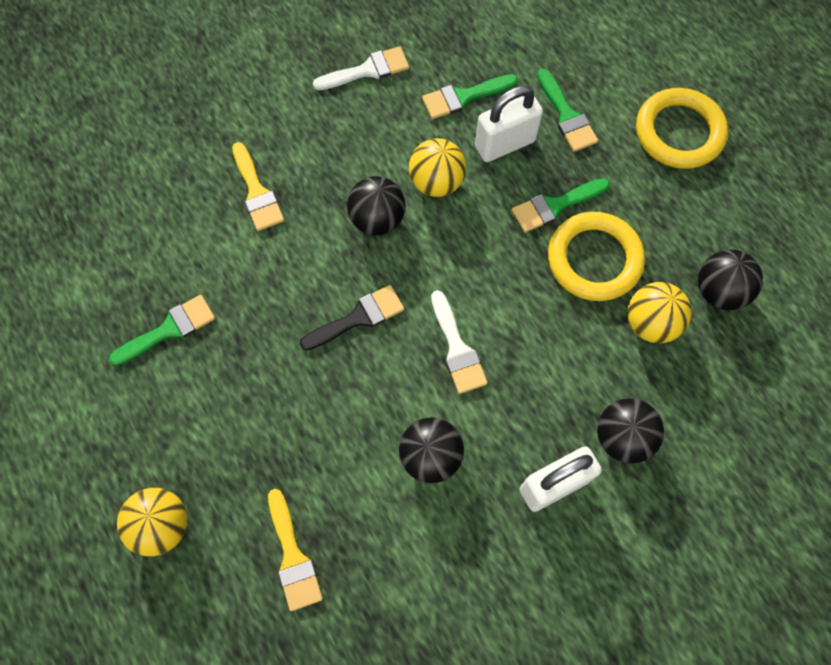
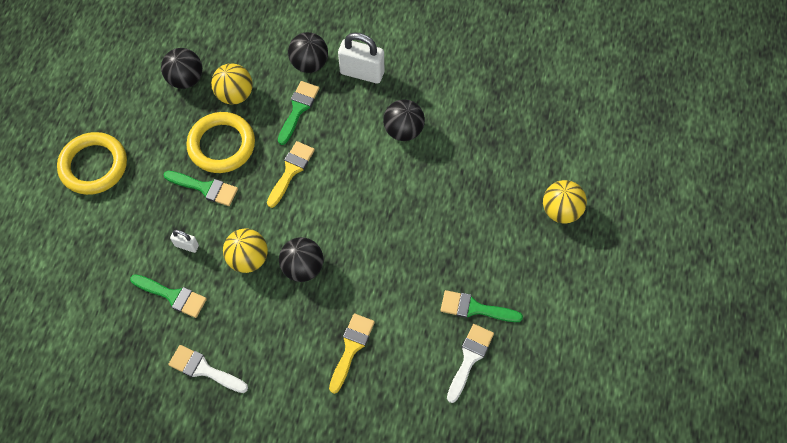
camera: 135 degrees left, 5 degrees down
yellow brush [268,489,323,611] -> yellow brush moved to [267,141,315,208]
black brush [300,285,404,350] -> none
white brush [431,290,488,394] -> white brush moved to [447,324,494,403]
white padlock [475,86,543,162] -> white padlock [170,230,199,253], size x0.51
green brush [537,69,598,152] -> green brush moved to [278,81,319,145]

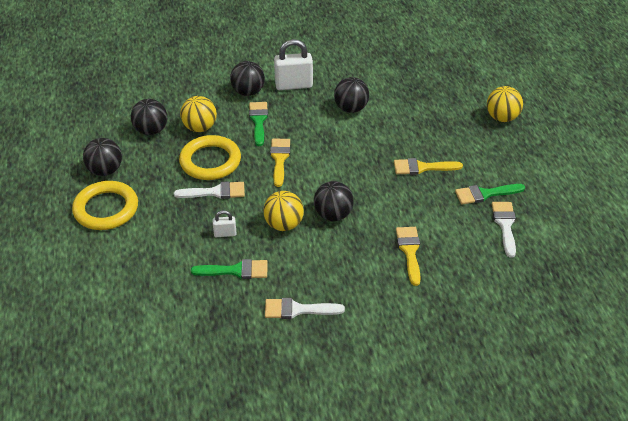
camera: 25 degrees left, 20 degrees down
green brush [164,171,238,206] -> white brush [174,181,245,199]
none -> black ball [83,138,122,176]
none -> yellow brush [394,158,463,175]

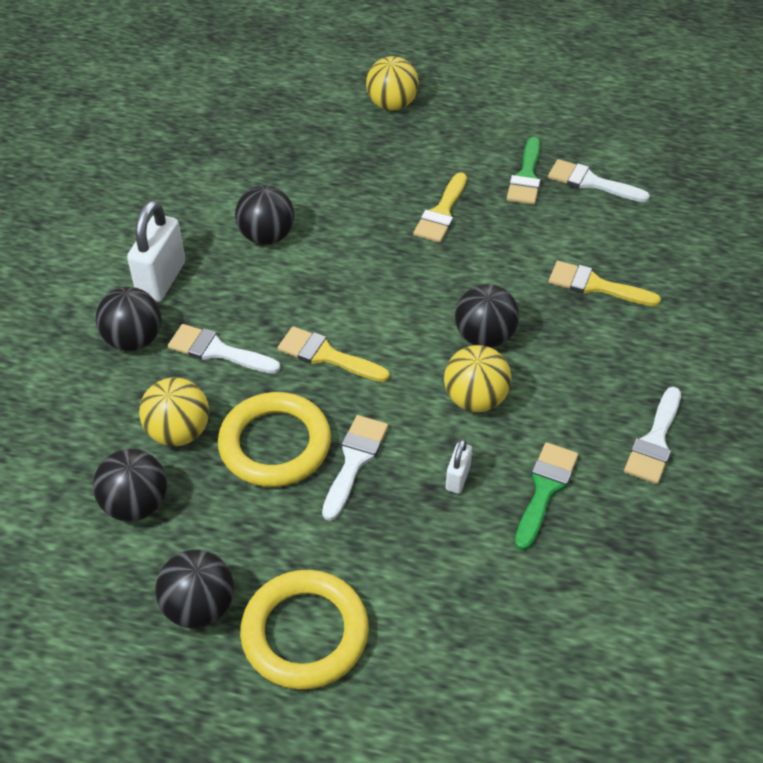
camera: 65 degrees left, 5 degrees up
green brush [249,102,268,146] -> white brush [168,324,280,374]

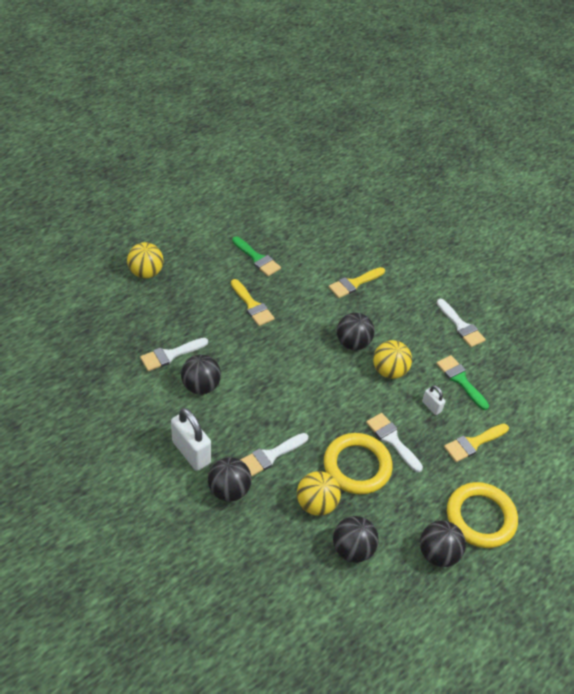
camera: 60 degrees left, 0 degrees up
yellow brush [278,326,390,382] -> yellow brush moved to [444,424,509,462]
white brush [548,159,650,202] -> white brush moved to [140,338,208,371]

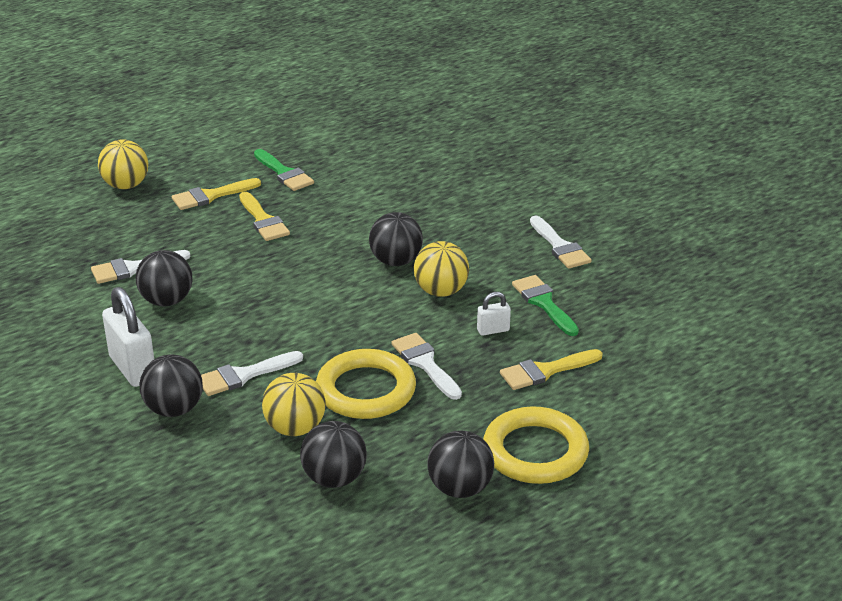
camera: 10 degrees right, 15 degrees down
yellow brush [329,267,385,298] -> yellow brush moved to [172,178,261,210]
white padlock [422,385,446,415] -> white padlock turned 75 degrees counterclockwise [477,292,511,336]

